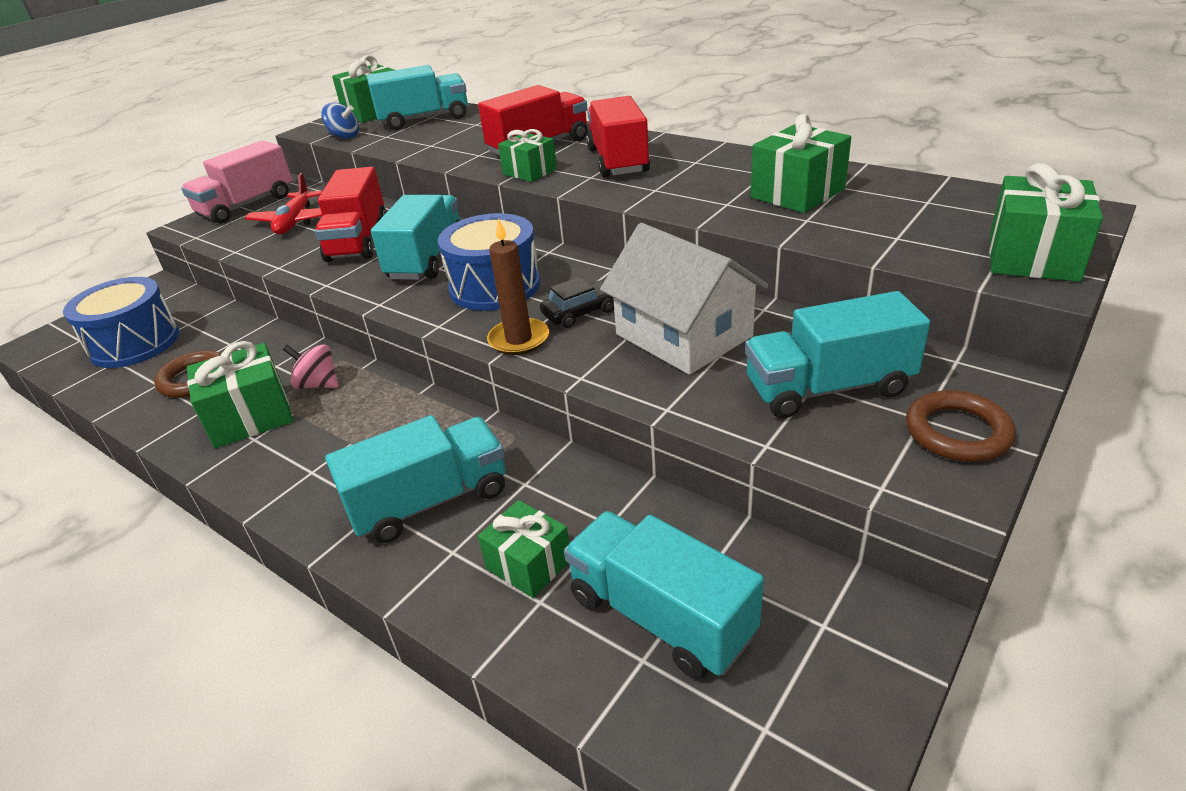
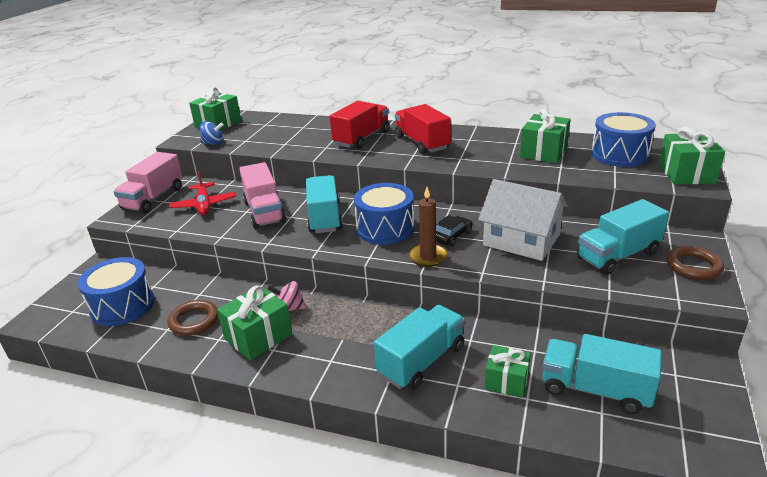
camera: 20 degrees left, 5 degrees down
red truck [315,167,387,262] -> pink truck [239,162,286,229]
turquoise truck [367,65,468,130] -> none
green gift [498,129,557,182] -> none
none -> blue drum [591,112,656,167]

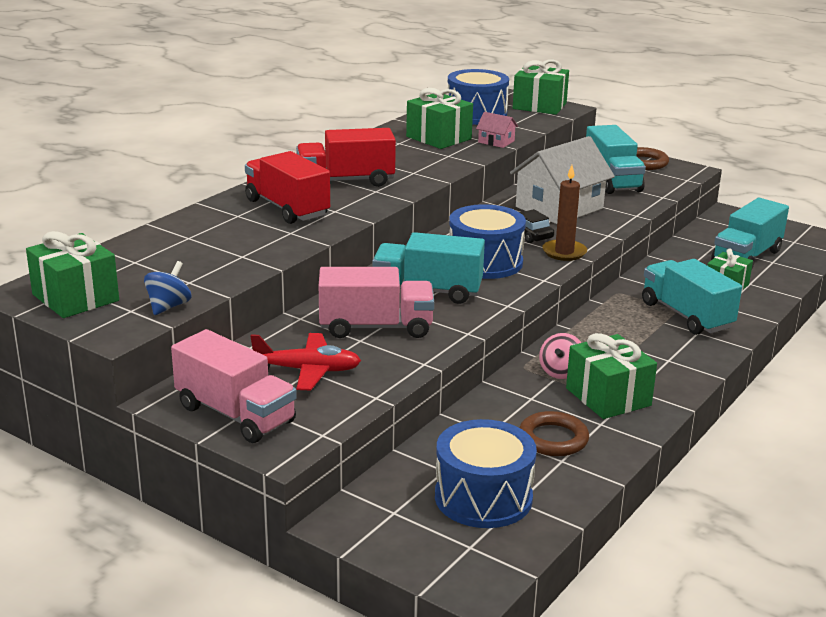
camera: 75 degrees left, 5 degrees down
none -> pink house [476,112,518,148]

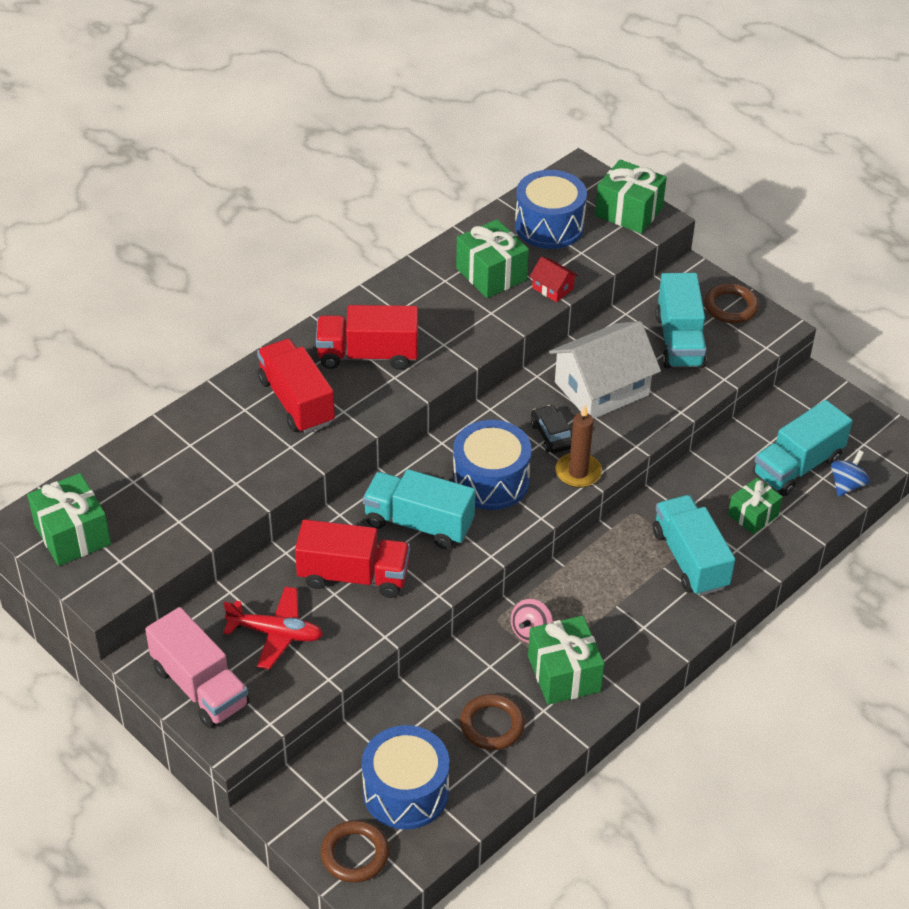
camera: 10 degrees right, 20 degrees up
blue spinning top [144,261,191,315] -> blue spinning top moved to [831,450,870,497]
pink truck [319,267,434,338] -> red truck [295,519,410,598]
pink house [476,112,518,148] -> red house [529,257,578,302]
none -> brown ring [321,820,389,883]

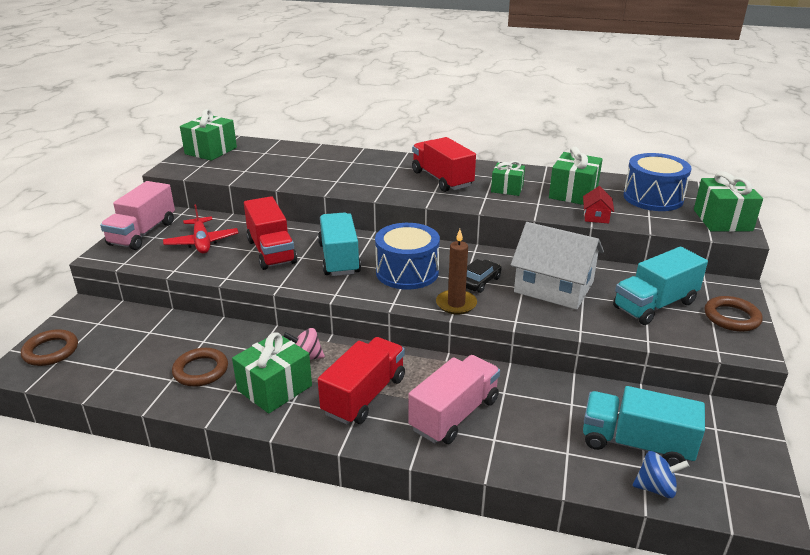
camera: 60 degrees right, 15 degrees down
red truck [257,339,335,434] -> red truck moved to [318,337,405,425]
blue drum [362,725,450,830] -> none
turquoise truck [653,495,735,596] -> pink truck [408,355,500,444]
green gift [728,478,783,534] -> green gift moved to [491,161,525,196]

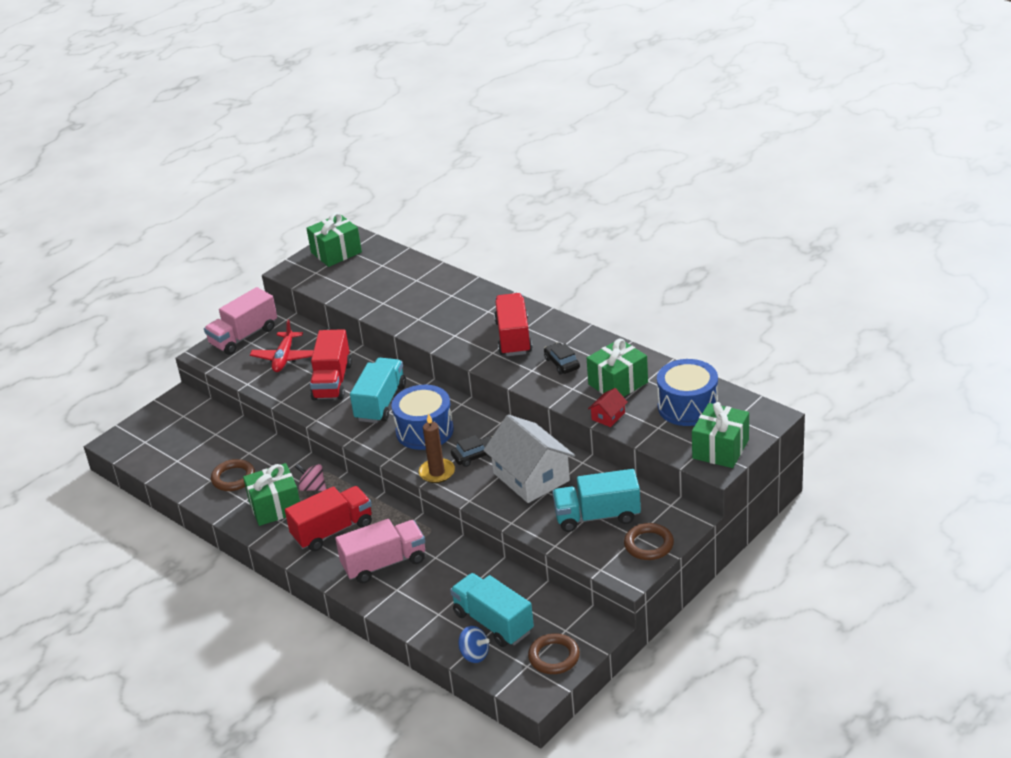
camera: 30 degrees right, 5 degrees up
brown ring [21,329,78,366] -> brown ring moved to [528,633,580,674]
green gift [491,161,525,196] -> black car [544,343,580,374]

